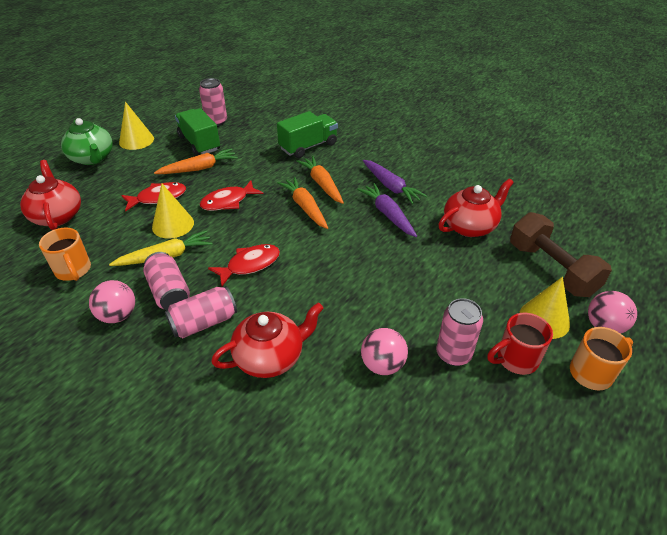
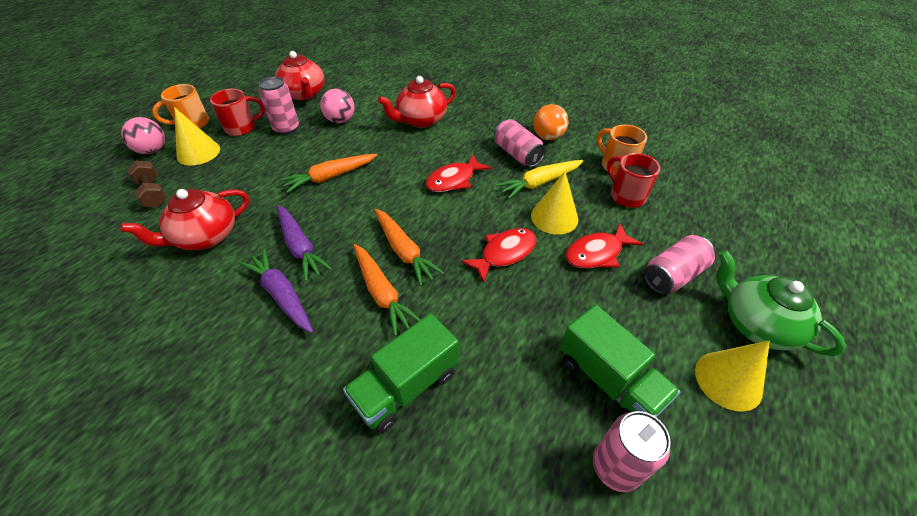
camera: 175 degrees right, 5 degrees up
red teapot [20,160,81,230] -> red teapot moved to [275,51,325,101]
pink ball [89,280,135,323] -> orange ball [533,104,569,140]
orange carrot [154,148,238,174] -> orange carrot moved to [280,154,377,193]
pink can [165,286,237,338] -> pink can moved to [643,235,715,294]
brown dumbbell [510,212,612,297] -> brown dumbbell [127,160,167,207], size x0.58
none -> red mug [607,153,660,208]

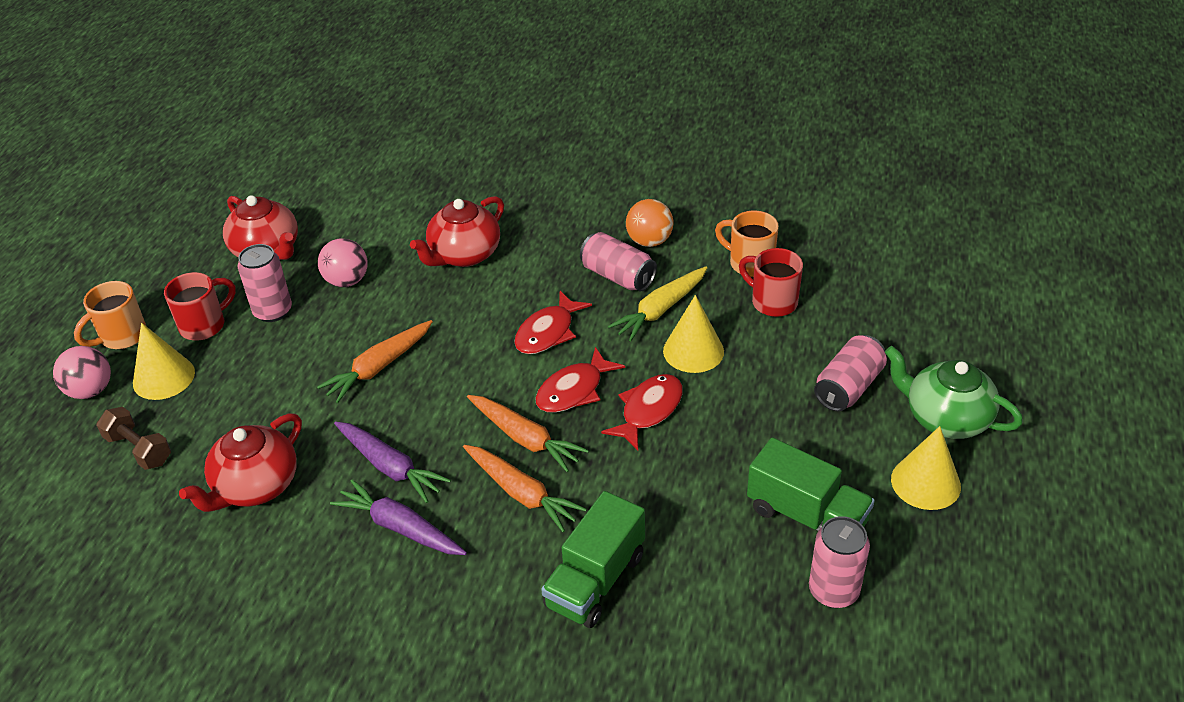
camera: 15 degrees left, 5 degrees down
red fish [566,224,643,268] -> red fish moved to [535,347,625,413]

